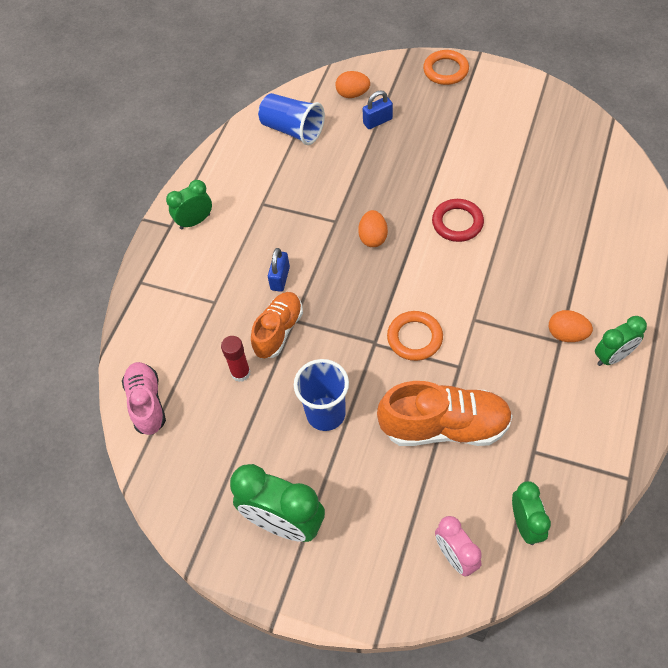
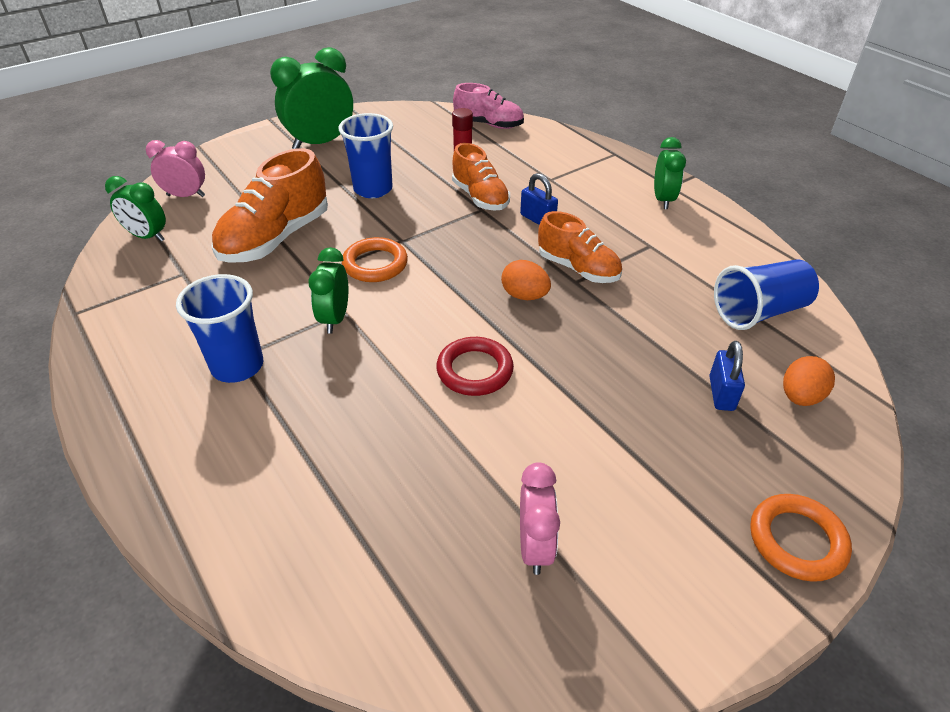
camera: 120 degrees right, 15 degrees down
orange egg [549,310,593,342] -> blue cup [176,274,263,383]
green clock [595,316,647,366] -> green clock moved to [308,247,348,334]
none -> pink clock [520,462,560,575]
none -> orange shoe [538,211,622,283]

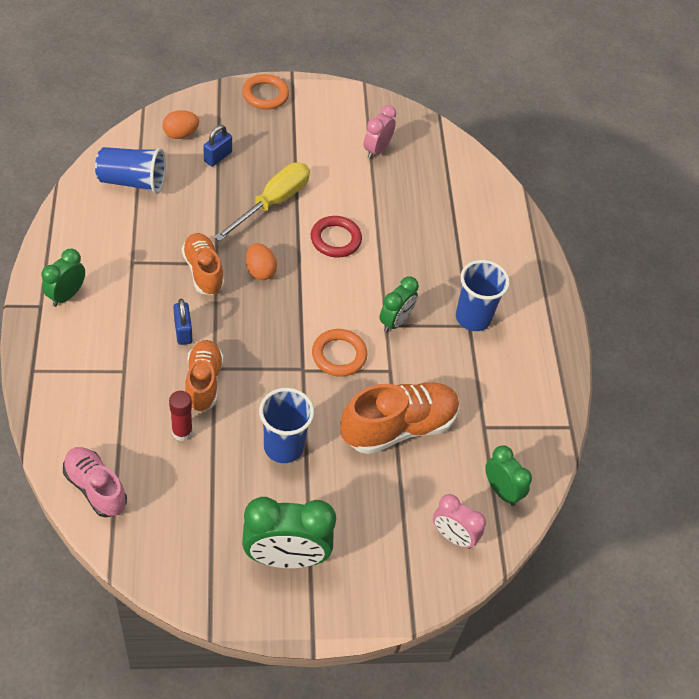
camera: 155 degrees left, 10 degrees up
none -> yellow screwdriver [214,163,310,242]

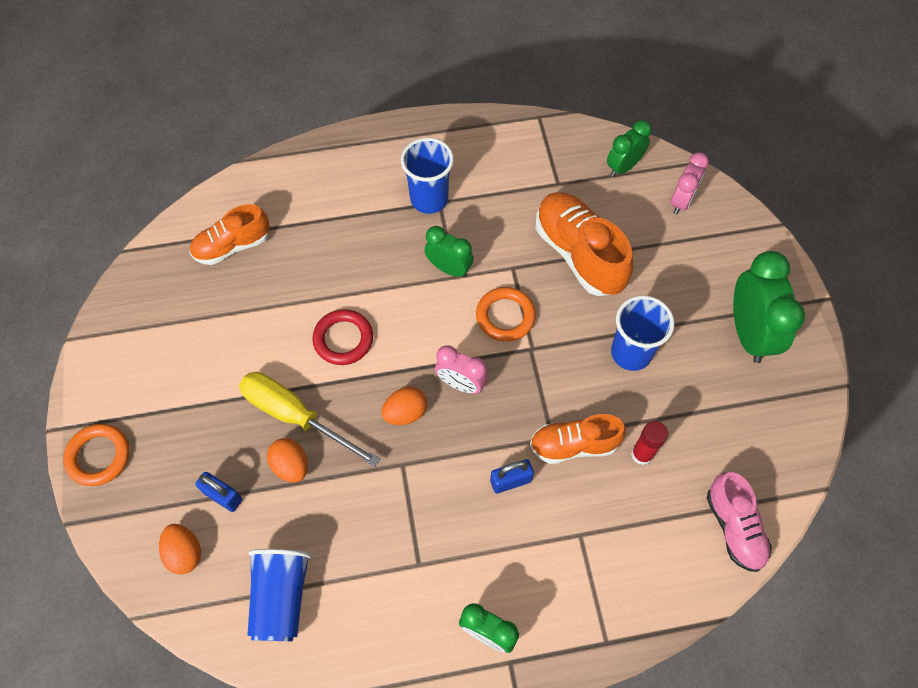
camera: 90 degrees left, 10 degrees up
pink shoe [63,447,127,518] -> pink shoe turned 60 degrees counterclockwise [707,472,772,572]
orange shoe [182,233,224,295] -> orange shoe moved to [190,204,270,265]
pink clock [363,105,396,159] -> pink clock moved to [435,345,488,394]
none -> orange egg [267,438,308,483]

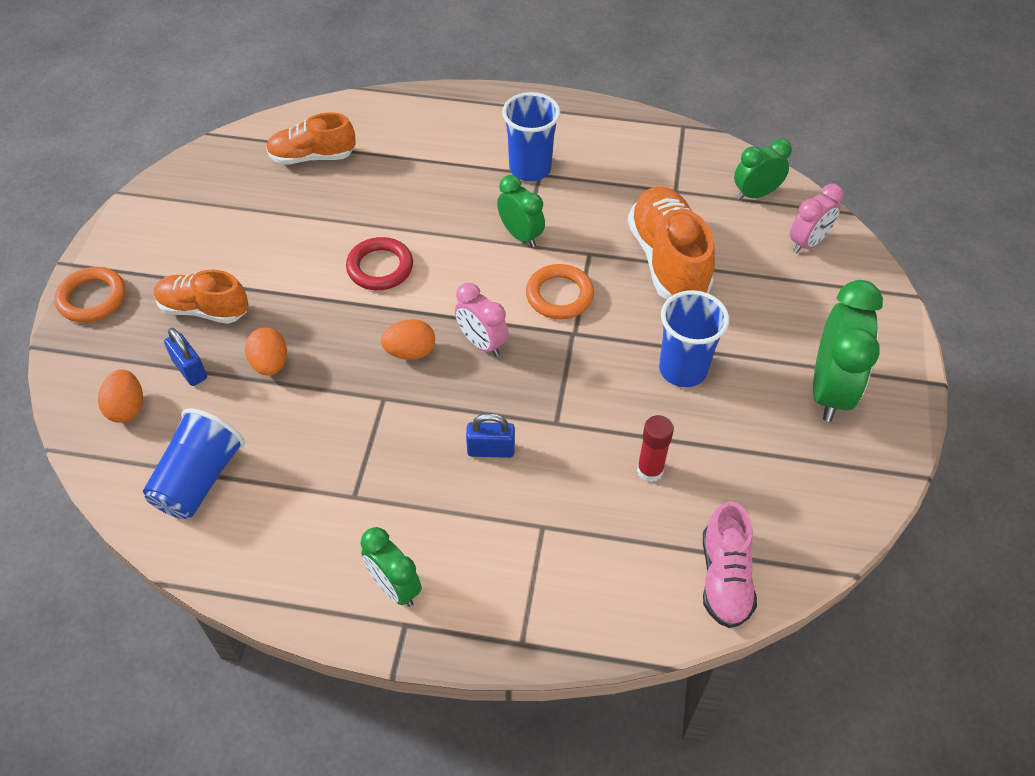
camera: 20 degrees right, 10 degrees down
yellow screwdriver [239,372,380,467] -> none
orange shoe [530,414,626,464] -> orange shoe moved to [154,270,249,324]

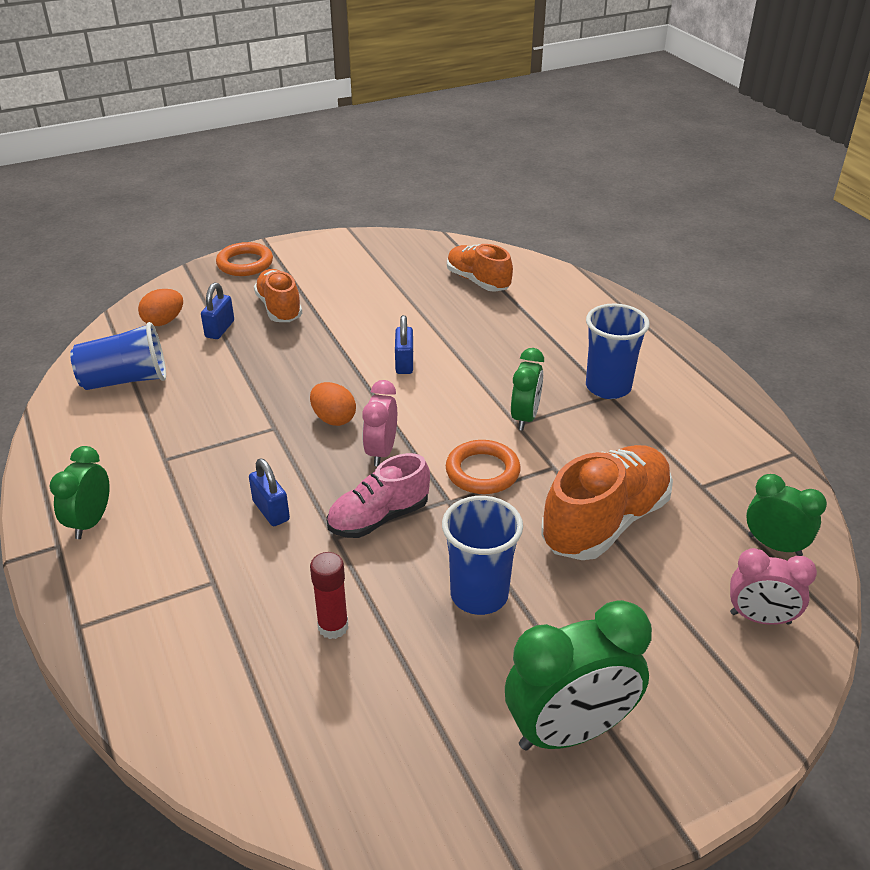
camera: 55 degrees right, 15 degrees down
orange egg [245,328,287,376] -> none
red ring [346,237,413,290] -> blue padlock [395,315,413,374]
pink shoe [703,501,757,628] -> pink shoe moved to [327,453,430,538]

